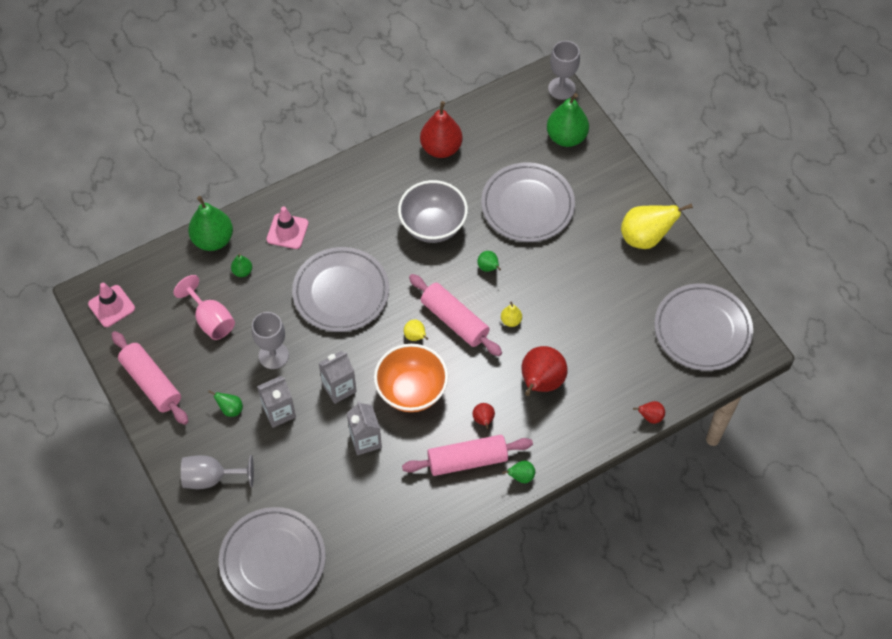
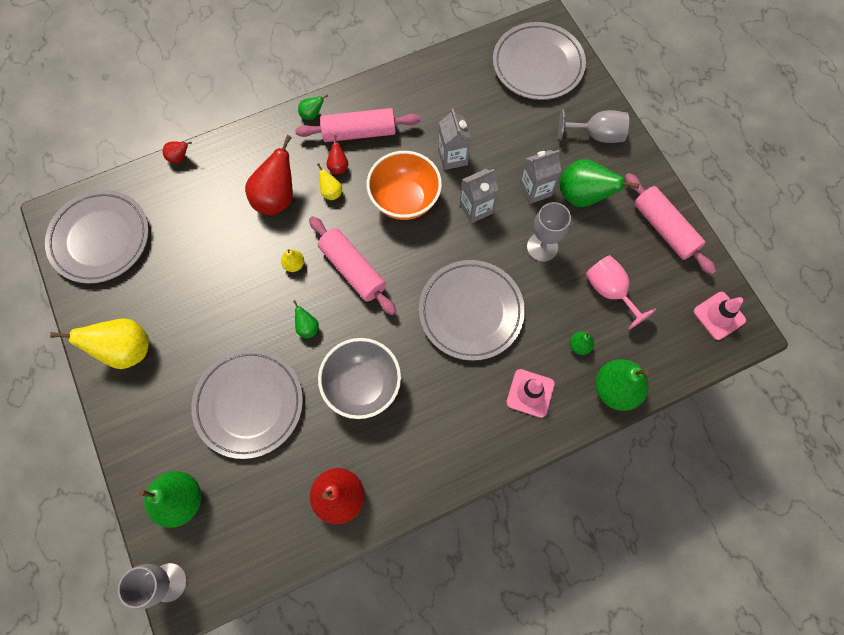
camera: 175 degrees left, 10 degrees up
green pear [209,390,243,417] -> green pear [560,159,639,207], size x2.08
yellow pear [404,319,428,341] -> yellow pear moved to [317,163,342,200]

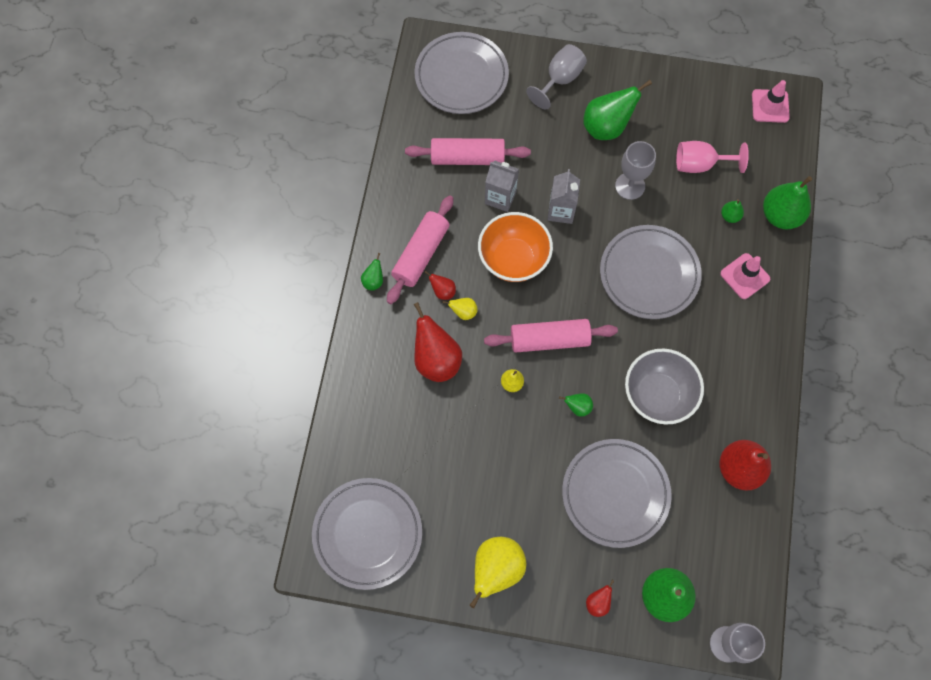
camera: 55 degrees left, 0 degrees up
red pear [163,142,192,163] -> red pear moved to [586,580,614,617]
grey carton [519,150,561,204] -> none
pink rolling pin [625,173,716,275] -> pink rolling pin moved to [405,138,531,165]

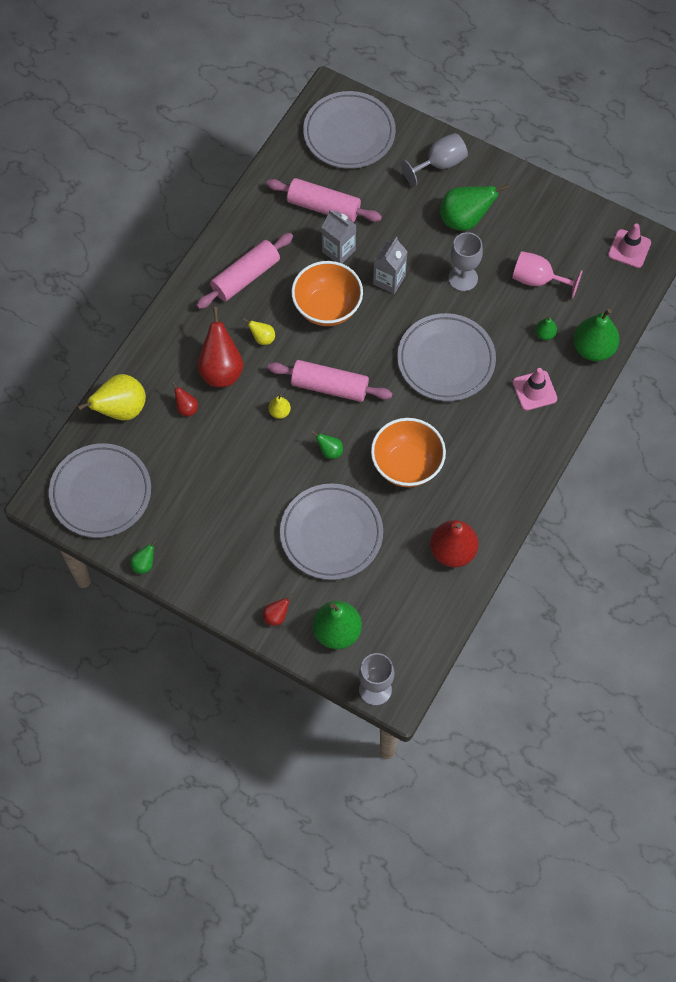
camera: 20 degrees right, 5 degrees down
green pear [361,253,383,291] -> green pear moved to [130,540,157,574]
red pear [424,271,456,300] -> red pear moved to [172,382,198,417]
yellow pear [470,537,526,608] -> yellow pear moved to [77,374,146,421]
grey bowl [625,348,704,425] -> orange bowl [371,418,446,487]

